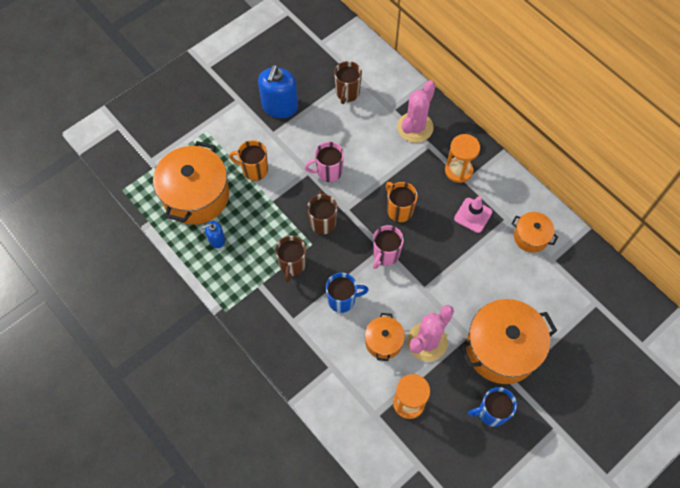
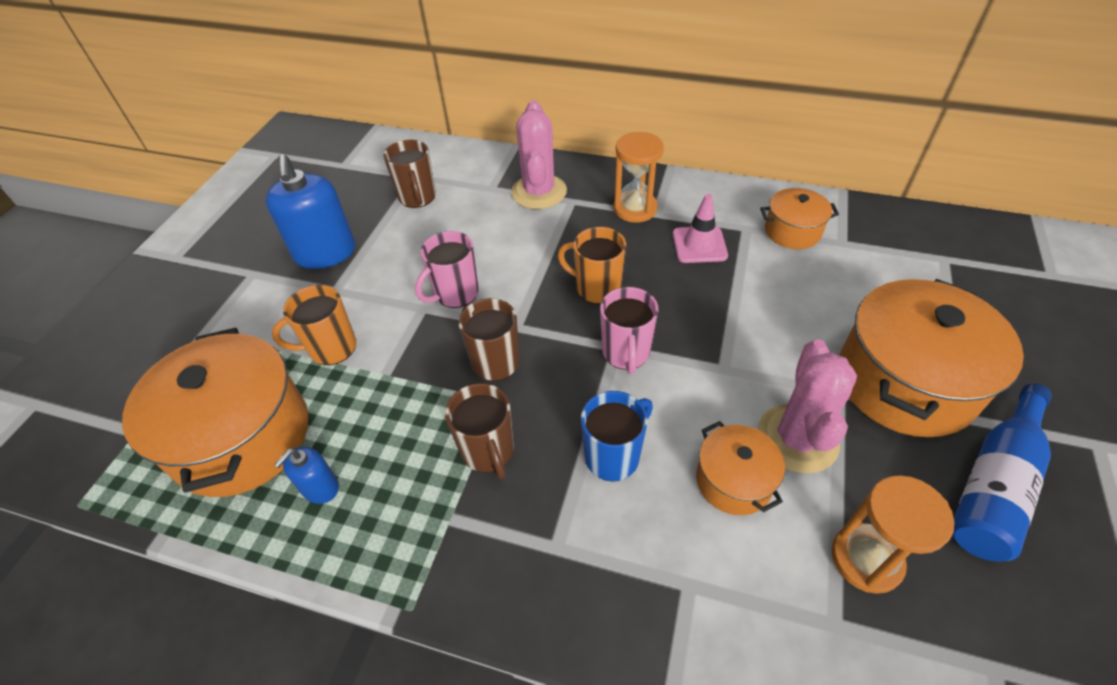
camera: 30 degrees left, 15 degrees down
blue mug [468,387,517,427] -> blue bottle [952,383,1052,562]

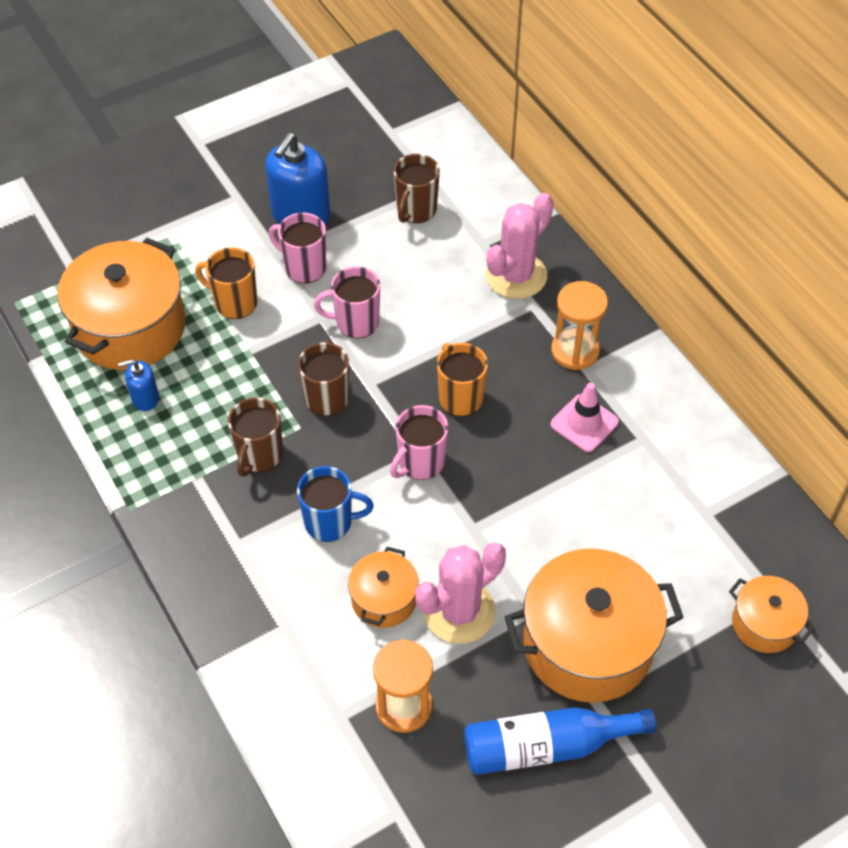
camera: 40 degrees right, 5 degrees up
orange pot [760,188,839,249] -> orange pot moved to [729,576,814,653]
none -> pink mug [269,213,326,283]

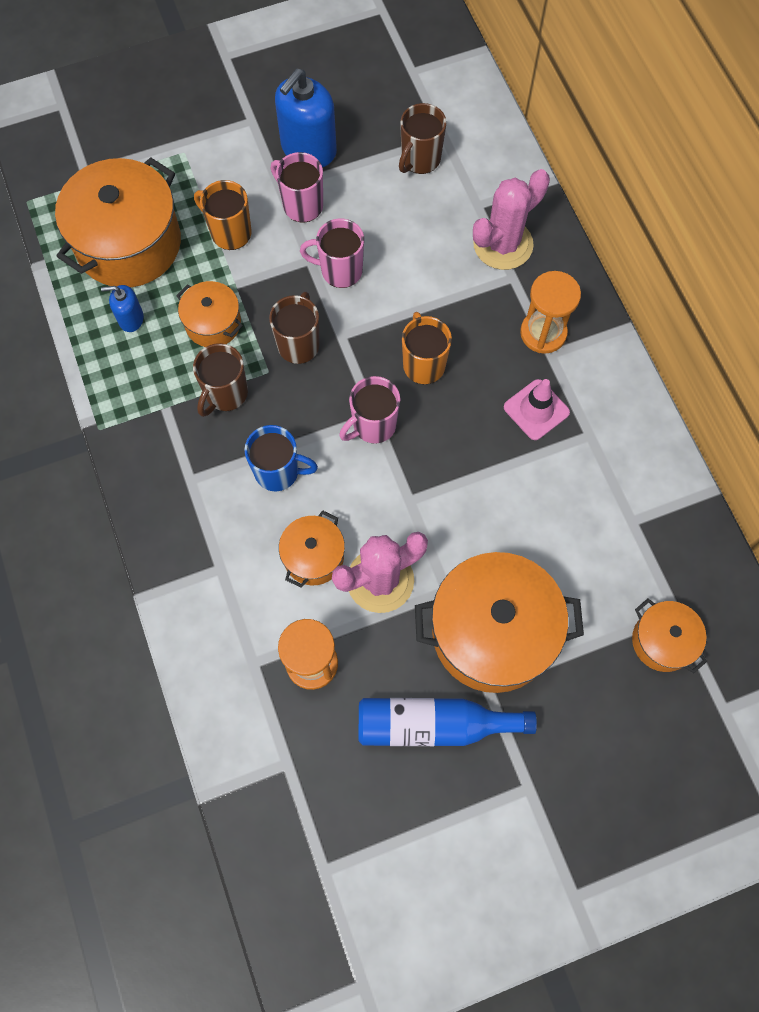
camera: 10 degrees right, 15 degrees up
none -> orange pot [176,281,243,347]

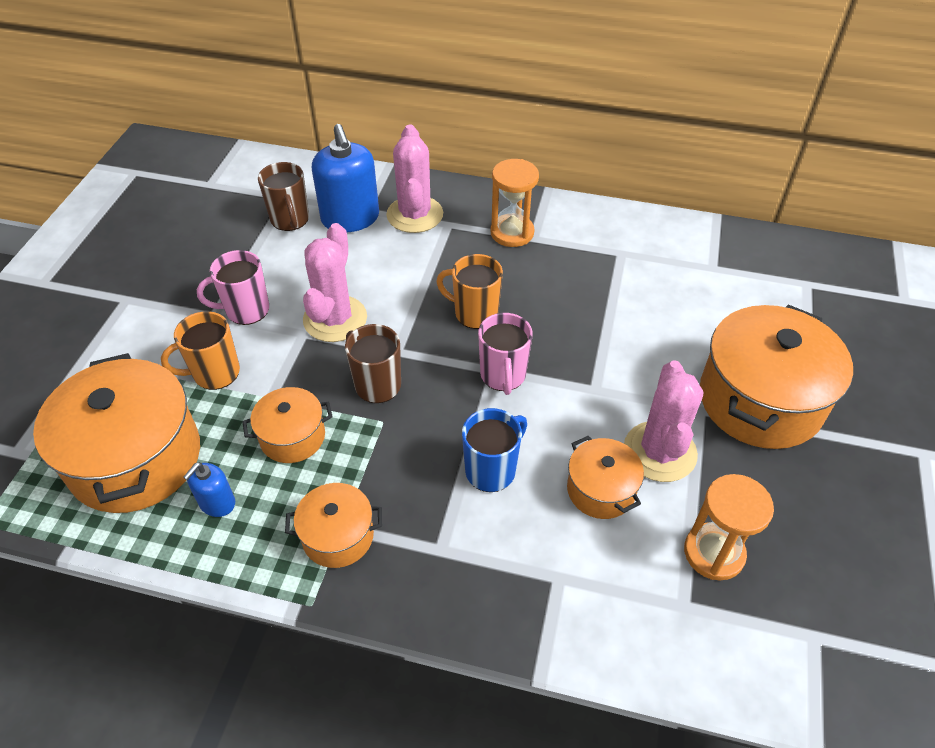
camera: 55 degrees left, 20 degrees down
brown mug [193,343,248,417] -> none
blue soap dispenser [275,68,337,167] -> blue soap dispenser moved to [312,124,379,232]
pink mug [300,219,364,288] -> pink cactus [303,223,367,342]
blue bottle [359,698,537,746] -> none
pink traffic cone [504,379,570,440] -> none
orange pot [632,599,707,673] -> orange pot moved to [285,483,382,568]

